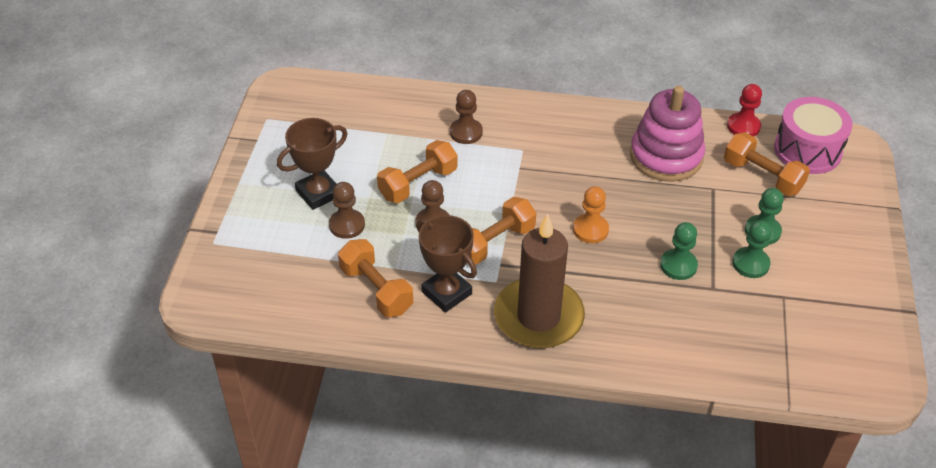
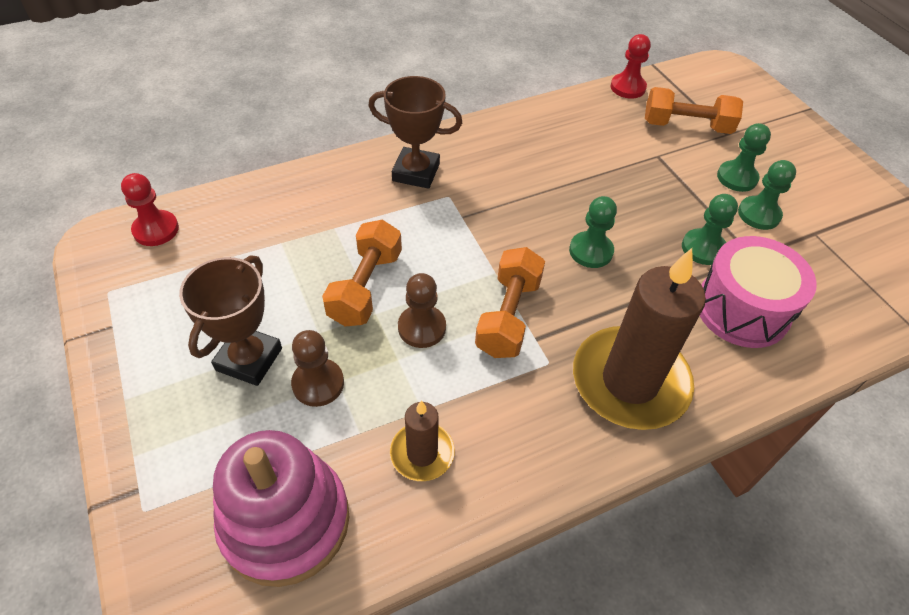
camera: 35 degrees left, 5 degrees up
orange dumbbell [338,239,413,317] -> brown candle [390,400,455,481]
brown trophy [417,215,477,313] -> brown trophy moved to [369,76,462,189]
brown pawn [450,90,483,144] -> none
orange pawn [573,186,609,243] -> green pawn [569,196,617,268]
pink stacking toy [630,86,705,182] -> pink stacking toy moved to [213,430,349,587]
pink drum [774,97,853,174] -> pink drum moved to [700,236,817,348]
none -> red pawn [121,173,179,246]

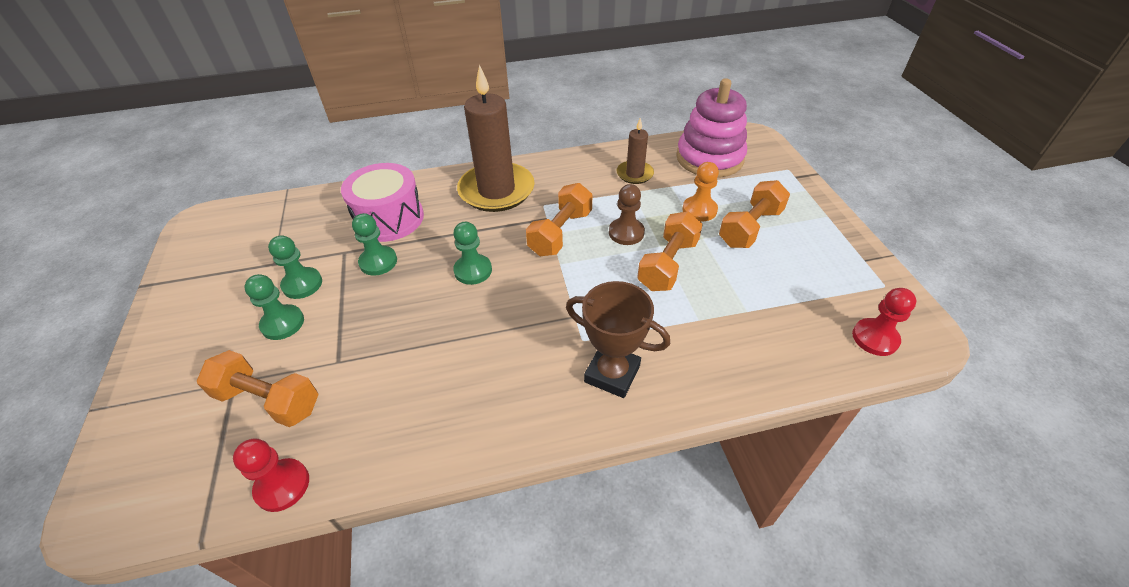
camera: 165 degrees left, 5 degrees down
brown trophy [179,255,282,386] -> orange dumbbell [719,180,790,248]
brown pawn [291,330,344,407] -> orange pawn [682,162,719,221]

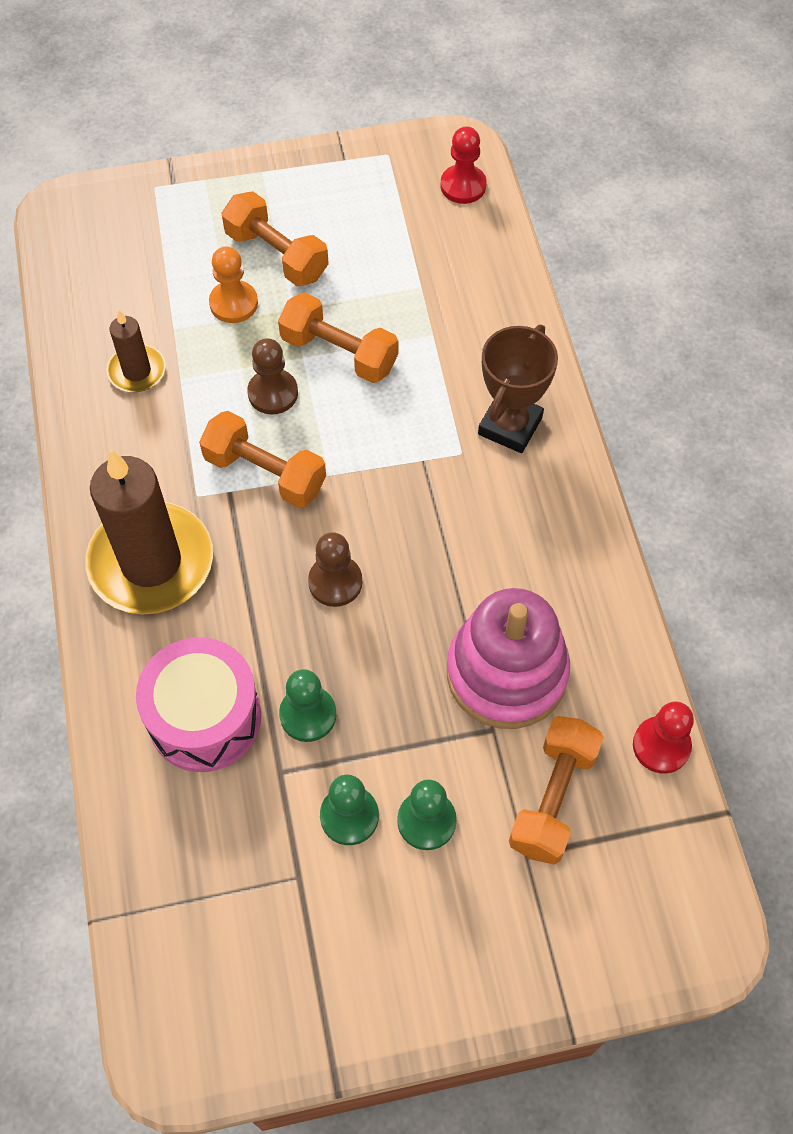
camera: 90 degrees left, 15 degrees up
green pawn [453,222,492,285] -> brown pawn [308,532,362,607]
pink stacking toy [676,78,747,178] -> pink stacking toy moved to [447,588,570,729]

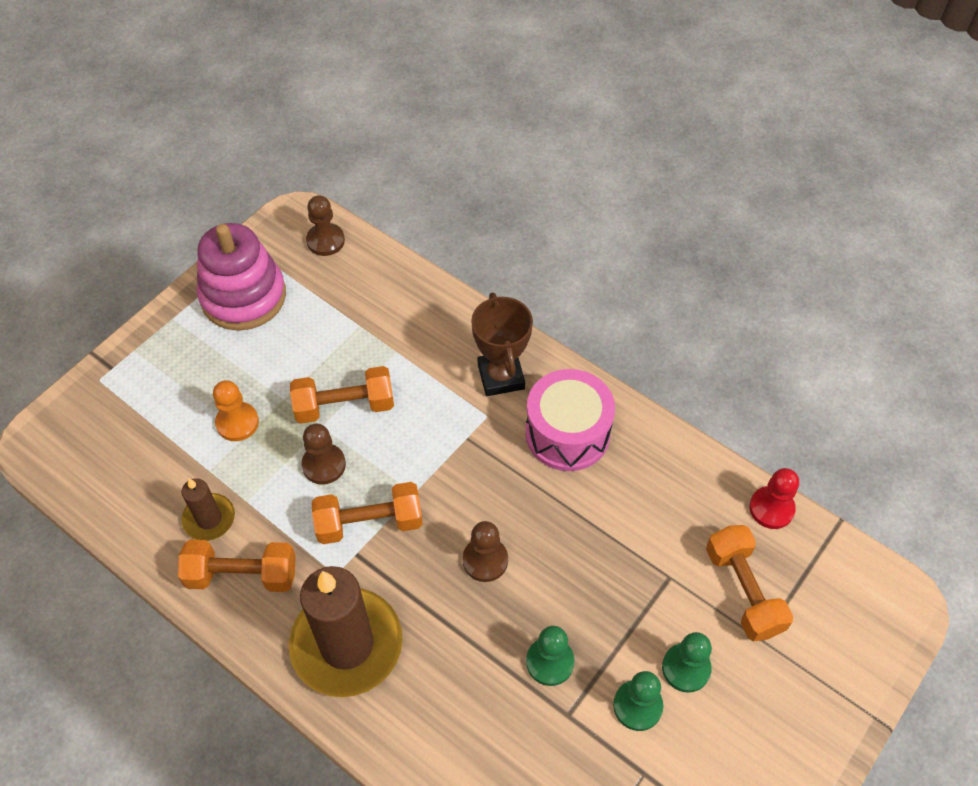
camera: 40 degrees left, 5 degrees down
pink drum [136,637,261,772] -> pink drum moved to [525,369,615,471]
orange dumbbell [221,192,329,286] -> orange dumbbell moved to [178,540,296,592]
red pawn [441,126,486,204] -> brown pawn [306,195,345,256]
pink stacking toy [447,588,570,729] -> pink stacking toy moved to [197,223,286,331]

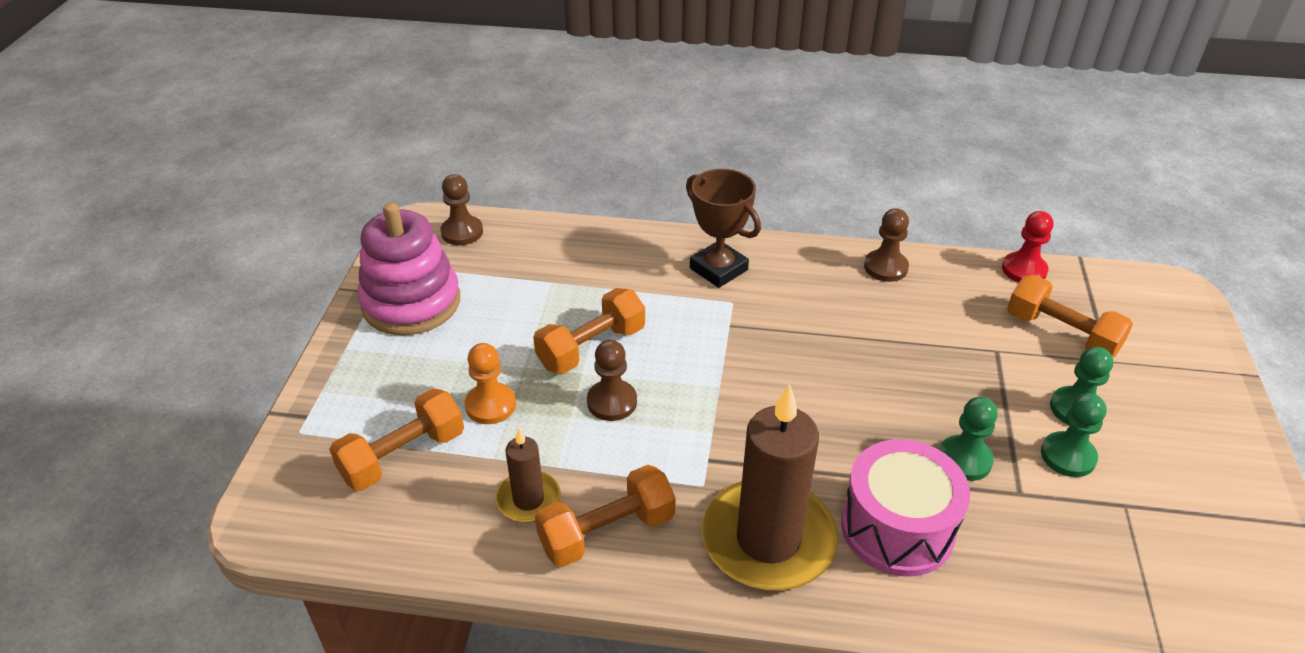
camera: 30 degrees left, 15 degrees down
orange dumbbell [312,482,423,544] -> orange dumbbell moved to [329,388,464,491]
brown pawn [463,521,508,582] -> brown pawn moved to [864,208,909,282]
pink drum [525,369,615,471] -> pink drum moved to [841,439,970,577]

